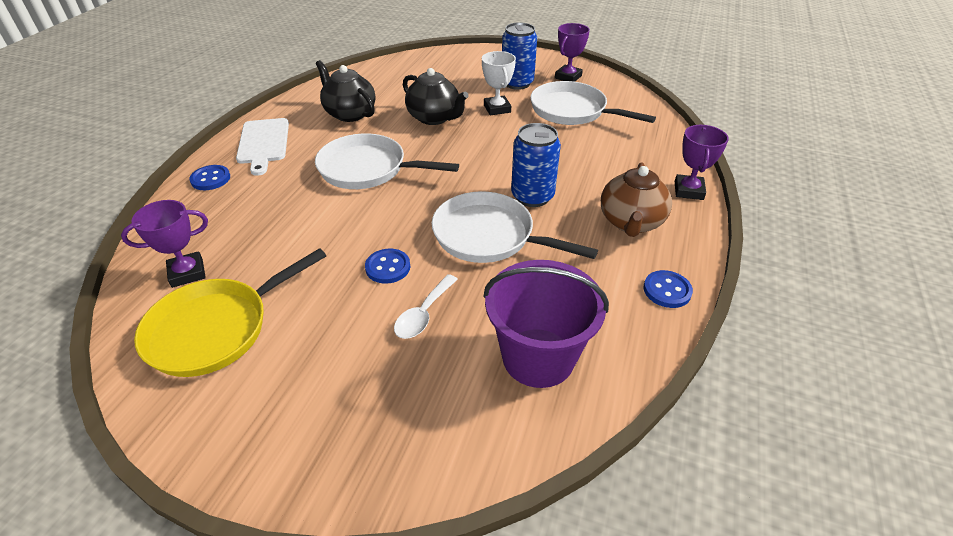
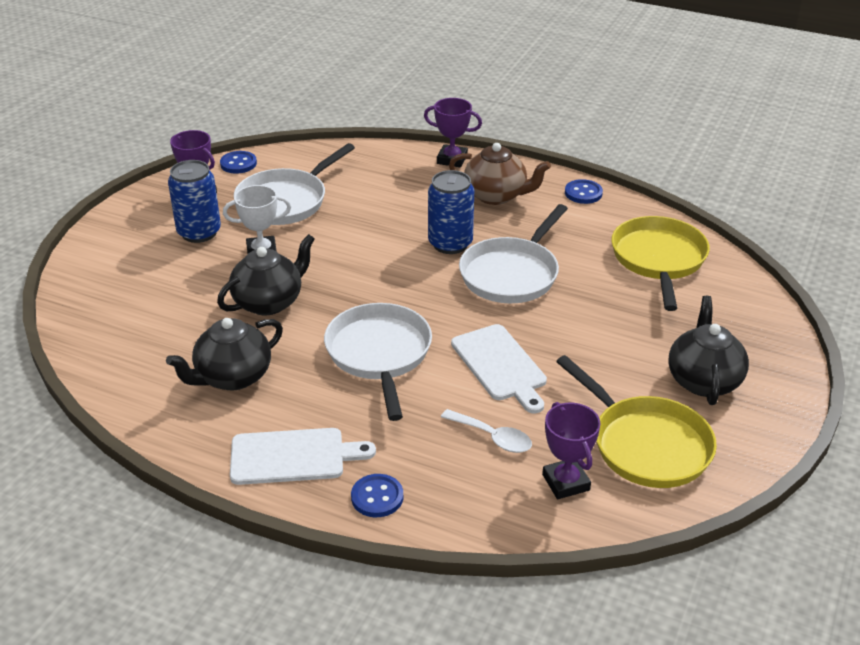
camera: 85 degrees left, 5 degrees down
white pan [315,133,459,189] -> white pan turned 150 degrees clockwise [324,303,432,421]
blue button [365,249,410,284] -> blue button moved to [220,151,257,174]
white spoon [394,274,458,339] -> white spoon moved to [441,409,532,453]
purple bucket [483,260,609,388] -> yellow pan [611,216,710,311]
none -> white cutting board [451,324,547,414]
none -> black teapot [668,296,749,405]

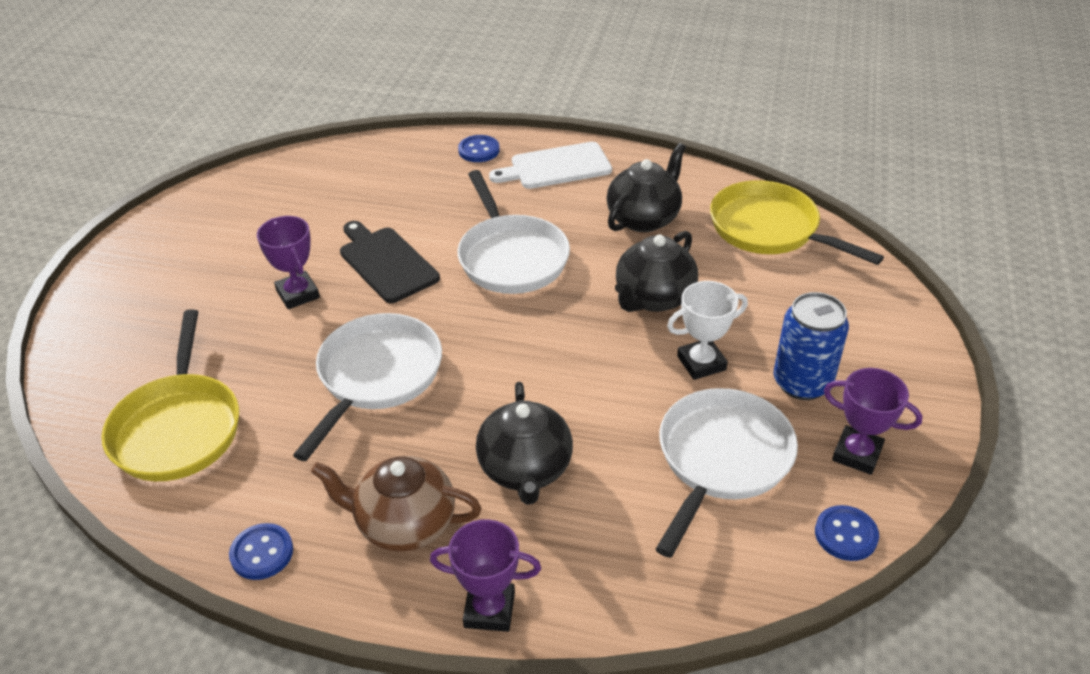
camera: 170 degrees right, 5 degrees up
blue can [428,170,474,254] -> none
white spoon [441,409,532,453] -> none
white cutting board [451,324,547,414] -> black cutting board [340,221,440,303]
purple trophy [542,402,601,499] -> purple trophy moved to [257,216,320,309]
yellow pan [556,355,717,488] -> yellow pan moved to [710,180,884,265]
black teapot [668,296,749,405] -> black teapot moved to [476,382,573,505]

